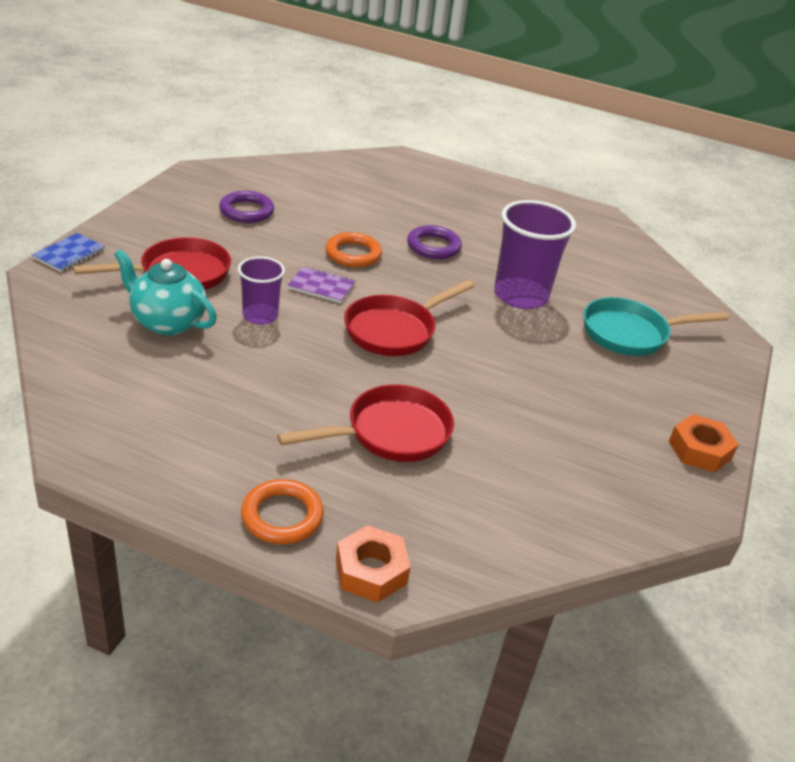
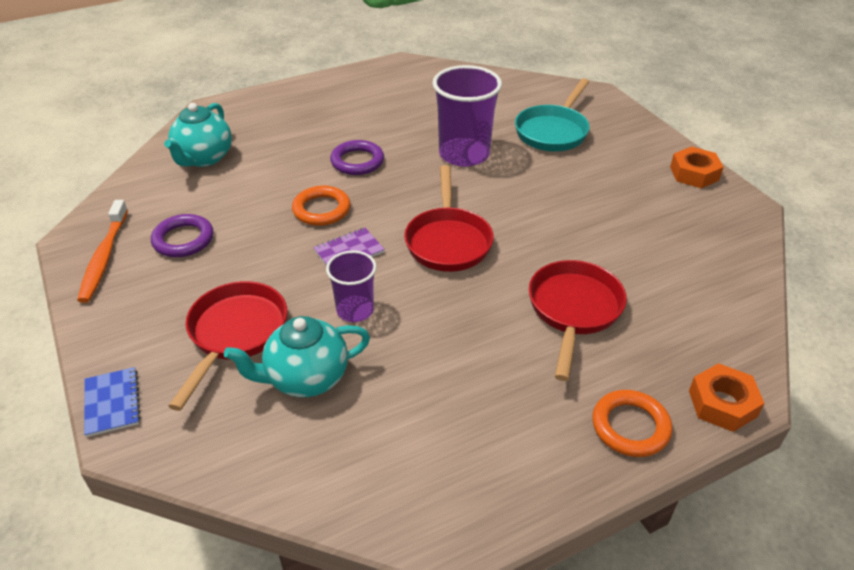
camera: 45 degrees left, 5 degrees up
none -> orange toothbrush [77,200,128,303]
none -> turquoise teapot [164,103,232,167]

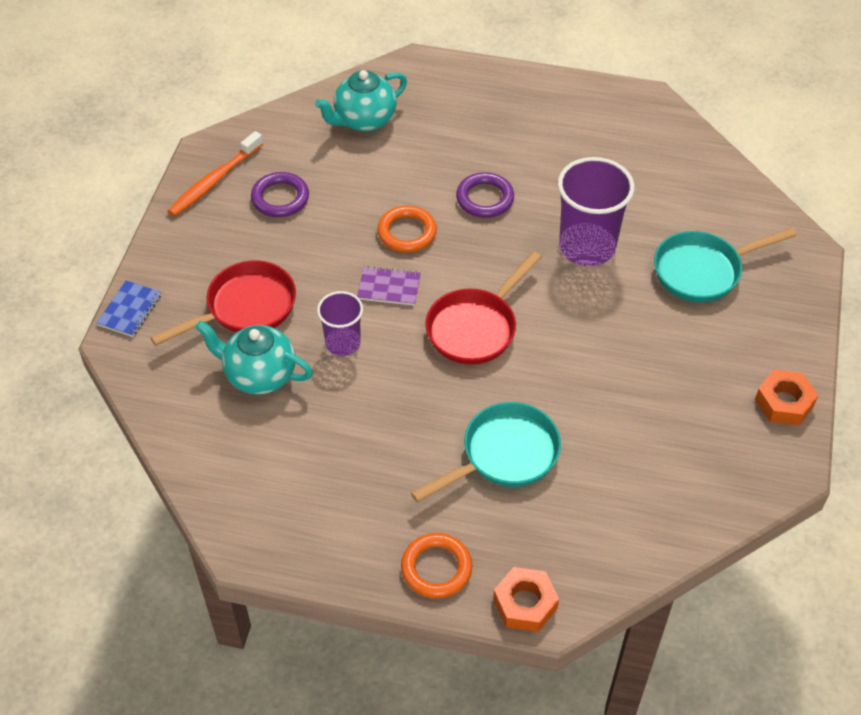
camera: 40 degrees right, 10 degrees up
red pan [529,260,627,381] -> turquoise pan [411,402,561,502]

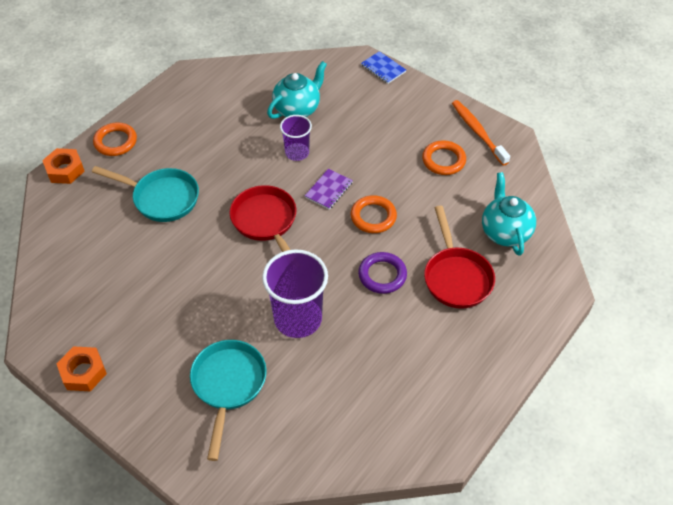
camera: 115 degrees right, 0 degrees up
red pan [150,261,296,346] -> red pan moved to [424,206,495,309]
purple ring [251,172,309,217] -> orange ring [422,140,466,175]
turquoise pan [411,402,561,502] -> turquoise pan turned 60 degrees counterclockwise [92,166,199,222]

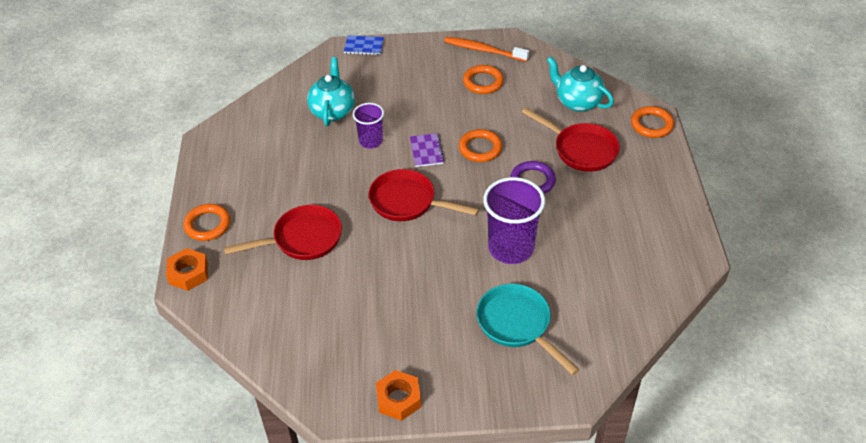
camera: 40 degrees left, 5 degrees down
turquoise pan [92,166,199,222] -> red pan [224,205,342,260]
none -> orange ring [631,106,674,138]

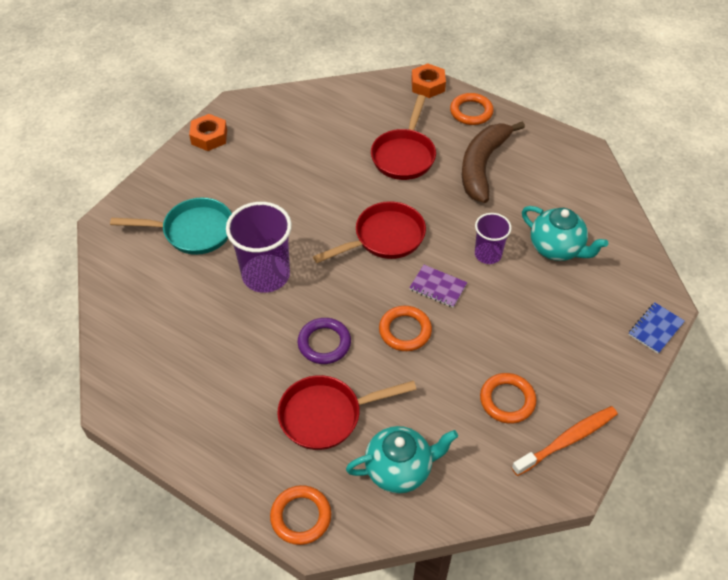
camera: 125 degrees right, 5 degrees up
none -> brown banana [462,121,525,203]

